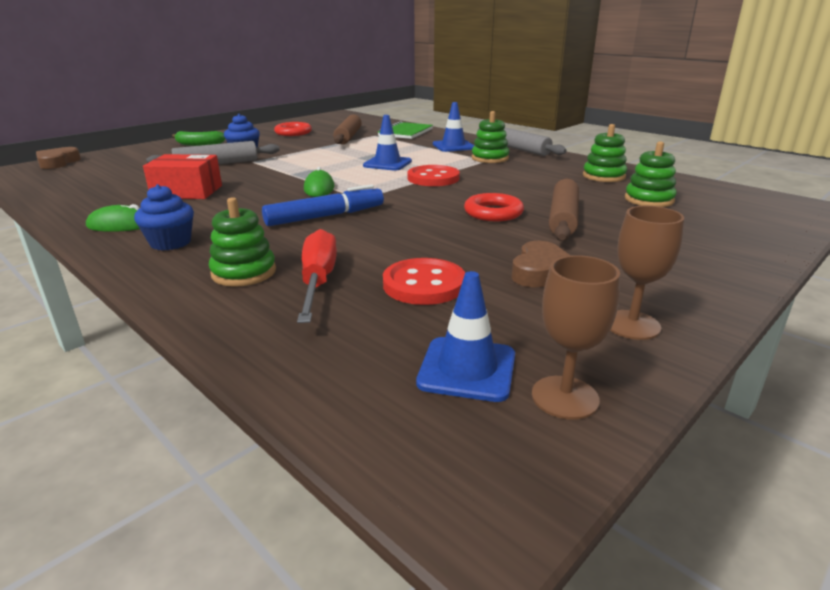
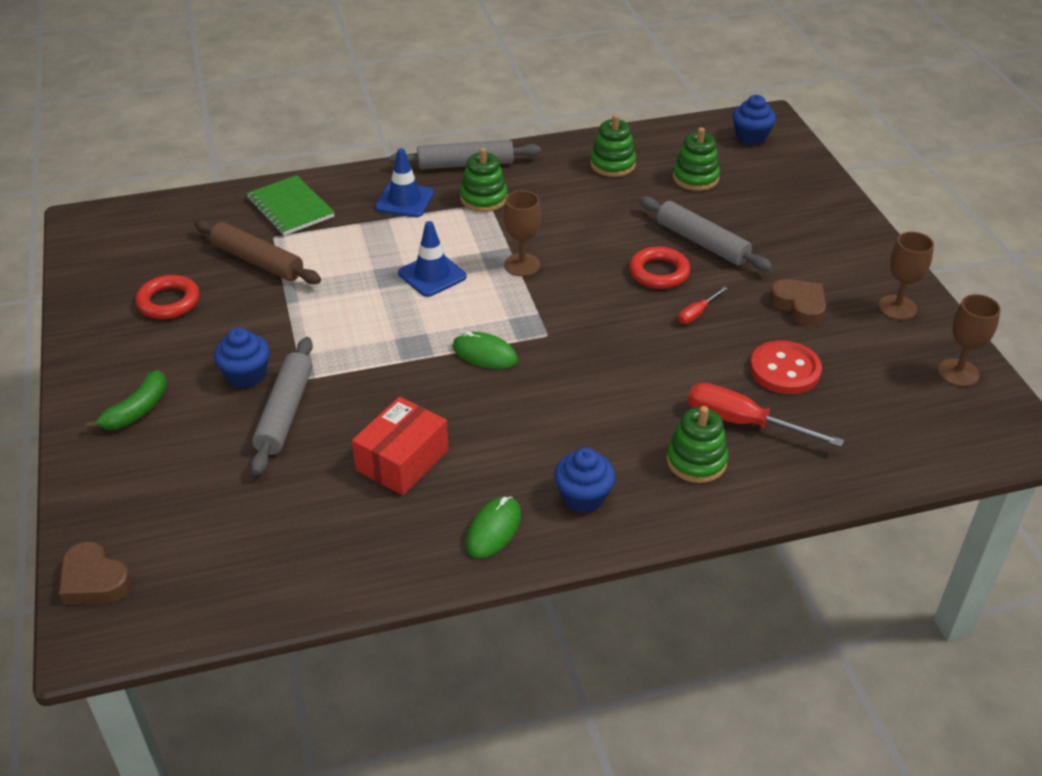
camera: 60 degrees left, 15 degrees up
blue marker [262,184,384,226] -> none
red button [407,165,460,186] -> brown goblet [504,190,541,276]
blue traffic cone [416,271,515,402] -> none
brown rolling pin [549,178,579,241] -> grey rolling pin [639,196,773,271]
none -> red screwdriver [678,286,728,324]
none -> blue cupcake [733,95,776,145]

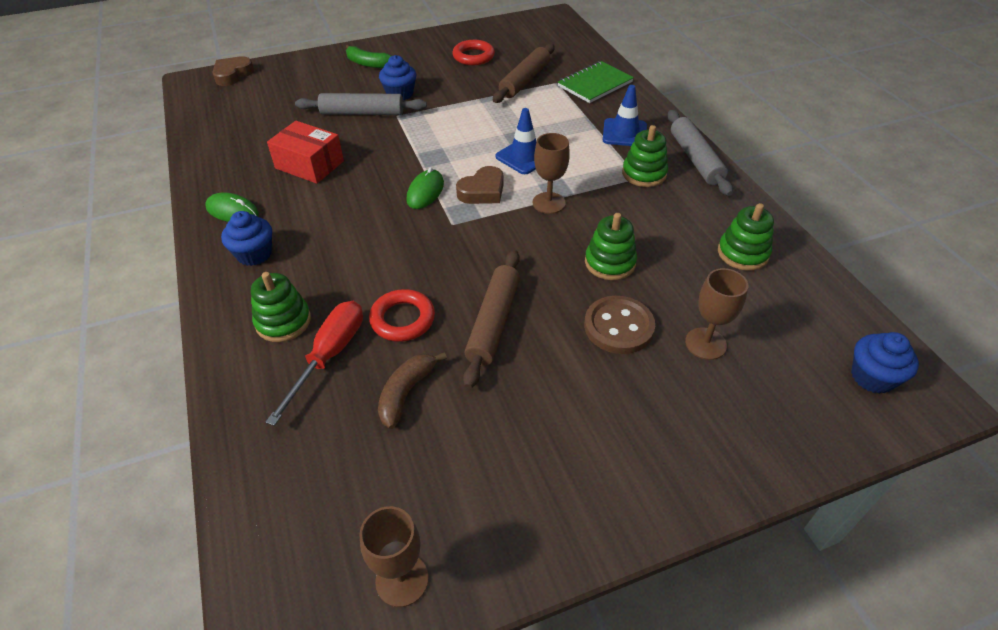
camera: 85 degrees right, 5 degrees up
red ring [629,246,690,289] -> red ring moved to [369,289,435,342]
grey rolling pin [639,196,773,271] -> brown button [584,296,655,354]
green stacking toy [673,127,720,191] -> green stacking toy moved to [585,213,637,280]
red screwdriver [678,286,728,324] -> brown rolling pin [463,250,520,389]
red button [750,341,822,394] -> brown banana [378,352,447,429]
brown heart [769,279,826,326] -> brown heart moved to [456,166,503,204]
brown goblet [878,232,934,320] -> brown goblet moved to [685,268,748,360]

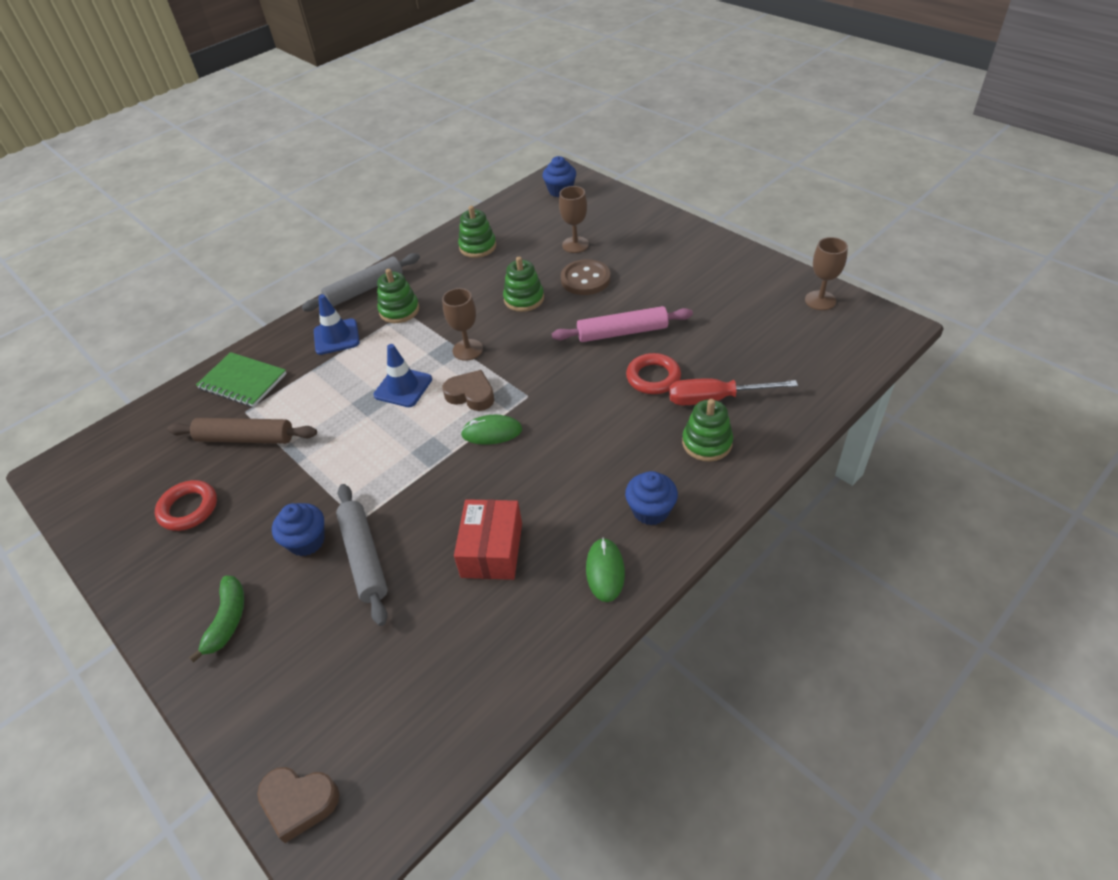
camera: 110 degrees left, 0 degrees up
brown banana [378,352,447,429] -> none
brown rolling pin [463,250,520,389] -> pink rolling pin [552,306,693,342]

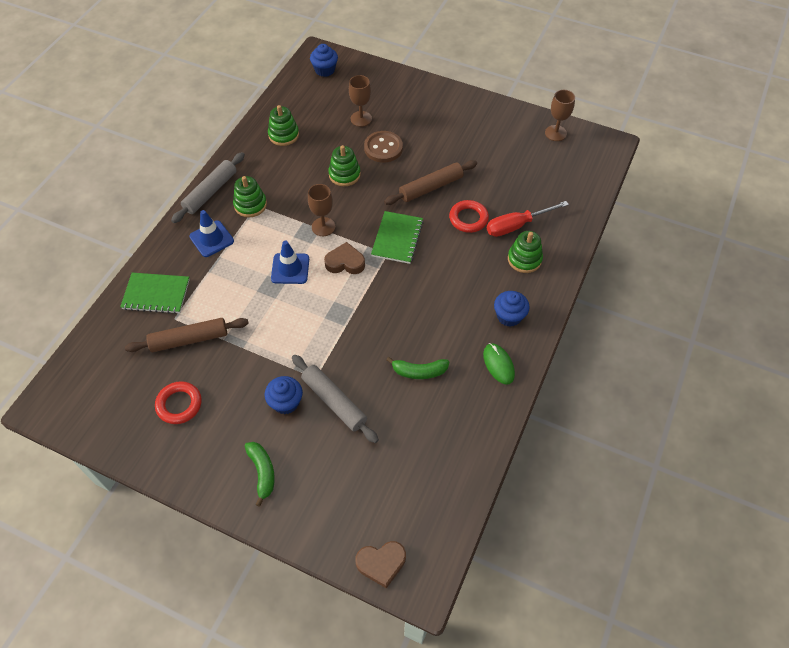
camera: 25 degrees left, 10 degrees up
red box [454,499,522,580] -> green banana [386,357,449,379]
green mouse [461,415,522,445] -> none
pink rolling pin [552,306,693,342] -> brown rolling pin [384,160,477,205]
none -> green notebook [371,211,424,264]

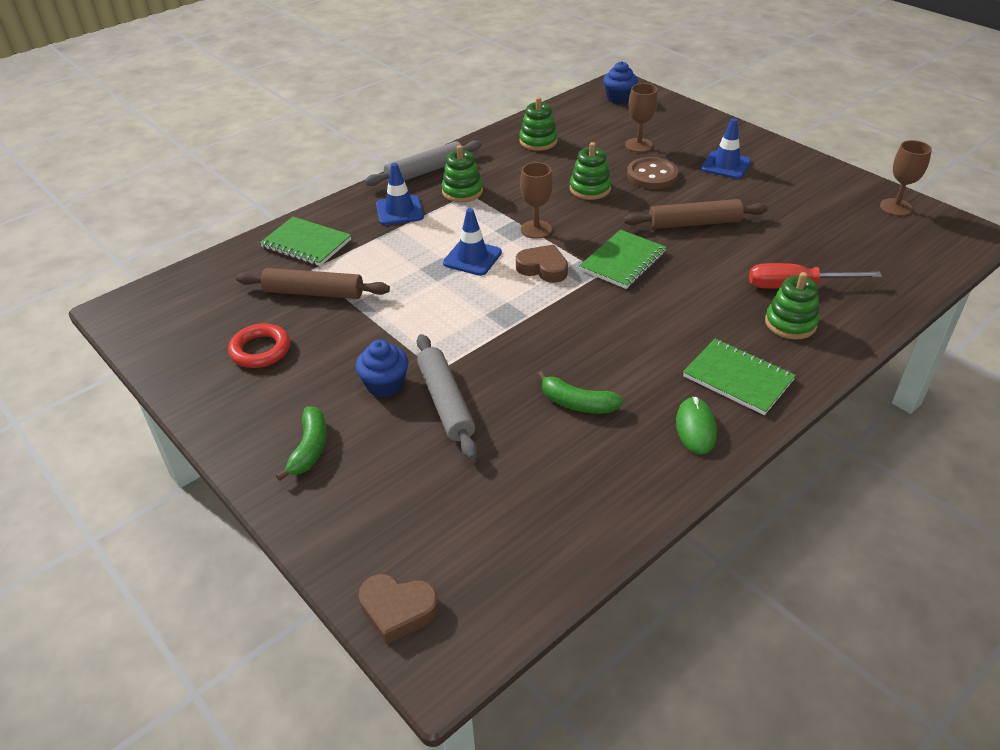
camera: 25 degrees right, 15 degrees down
red ring [449,200,489,233] -> none
blue cupcake [494,291,530,327] -> green notebook [683,339,796,415]
none -> blue traffic cone [701,118,751,179]

